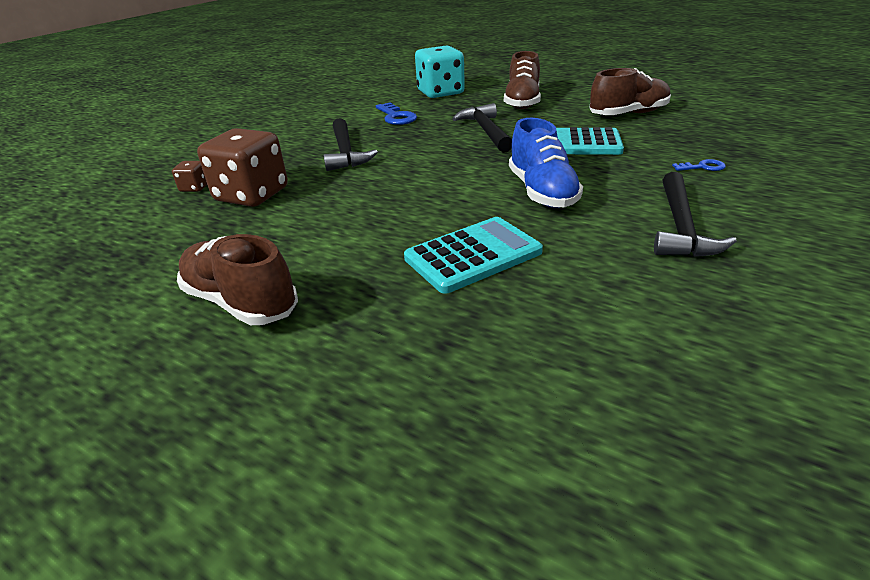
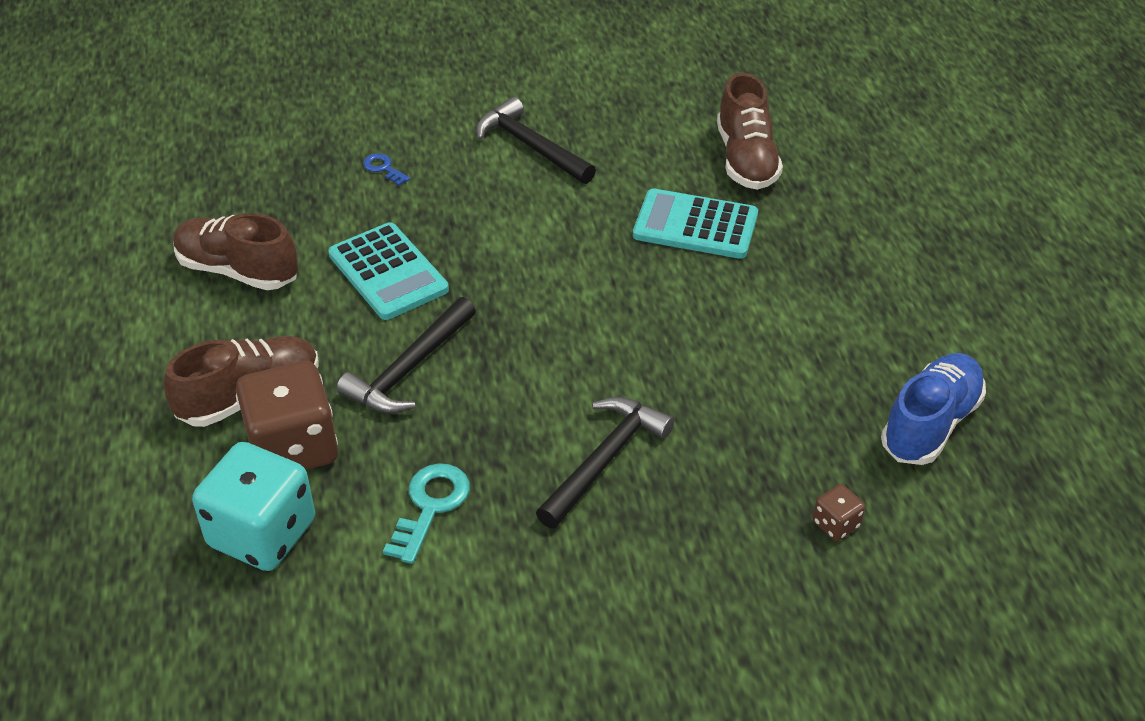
camera: 135 degrees left, 10 degrees up
brown shoe [177,234,298,325] -> brown shoe moved to [717,73,783,190]
brown dice [197,128,288,207] -> brown dice moved to [236,361,338,470]
blue key [376,102,417,125] -> turquoise key [383,463,470,564]
blue shoe [509,118,583,208] -> blue shoe moved to [881,353,986,465]
black hammer [654,172,737,257] -> black hammer turned 105 degrees counterclockwise [476,97,596,184]

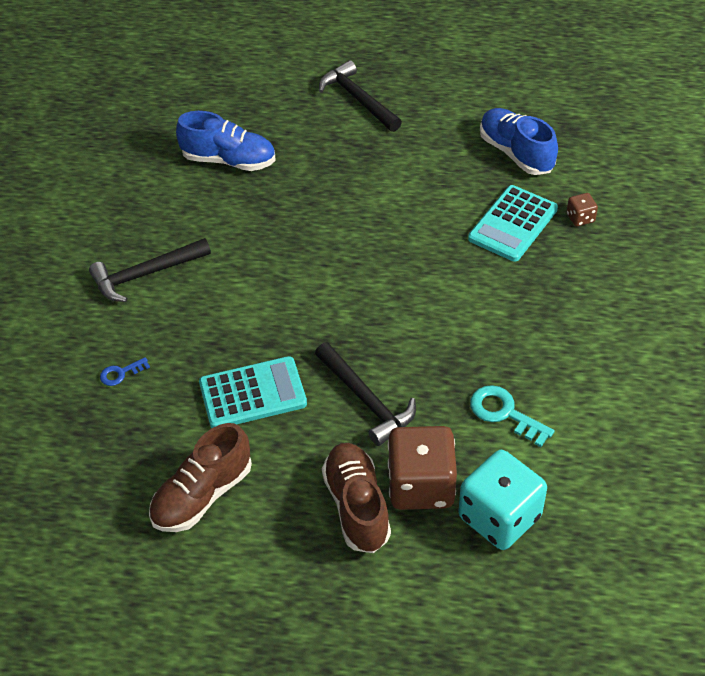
camera: 70 degrees left, 5 degrees up
black hammer [536,397,675,529] -> black hammer moved to [319,60,402,132]
turquoise calculator [633,188,758,259] -> turquoise calculator moved to [468,185,558,262]
brown shoe [717,73,783,190] -> blue shoe [176,111,276,171]

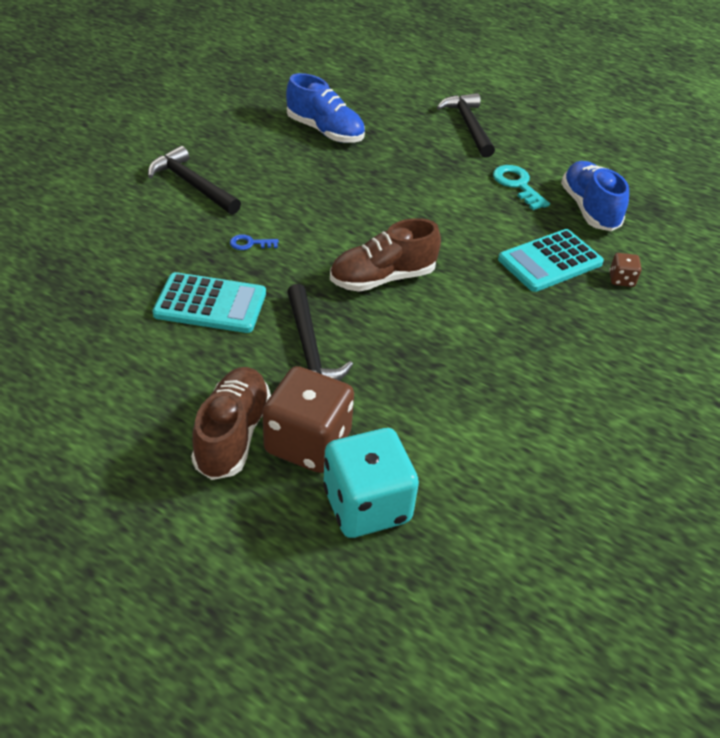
camera: 20 degrees right, 5 degrees down
black hammer [89,238,211,302] -> black hammer turned 45 degrees clockwise [148,146,241,214]
blue key [100,357,150,386] -> blue key moved to [230,234,279,250]
brown shoe [149,423,252,532] -> brown shoe moved to [330,218,441,292]
turquoise key [470,385,555,447] -> turquoise key moved to [493,165,550,210]

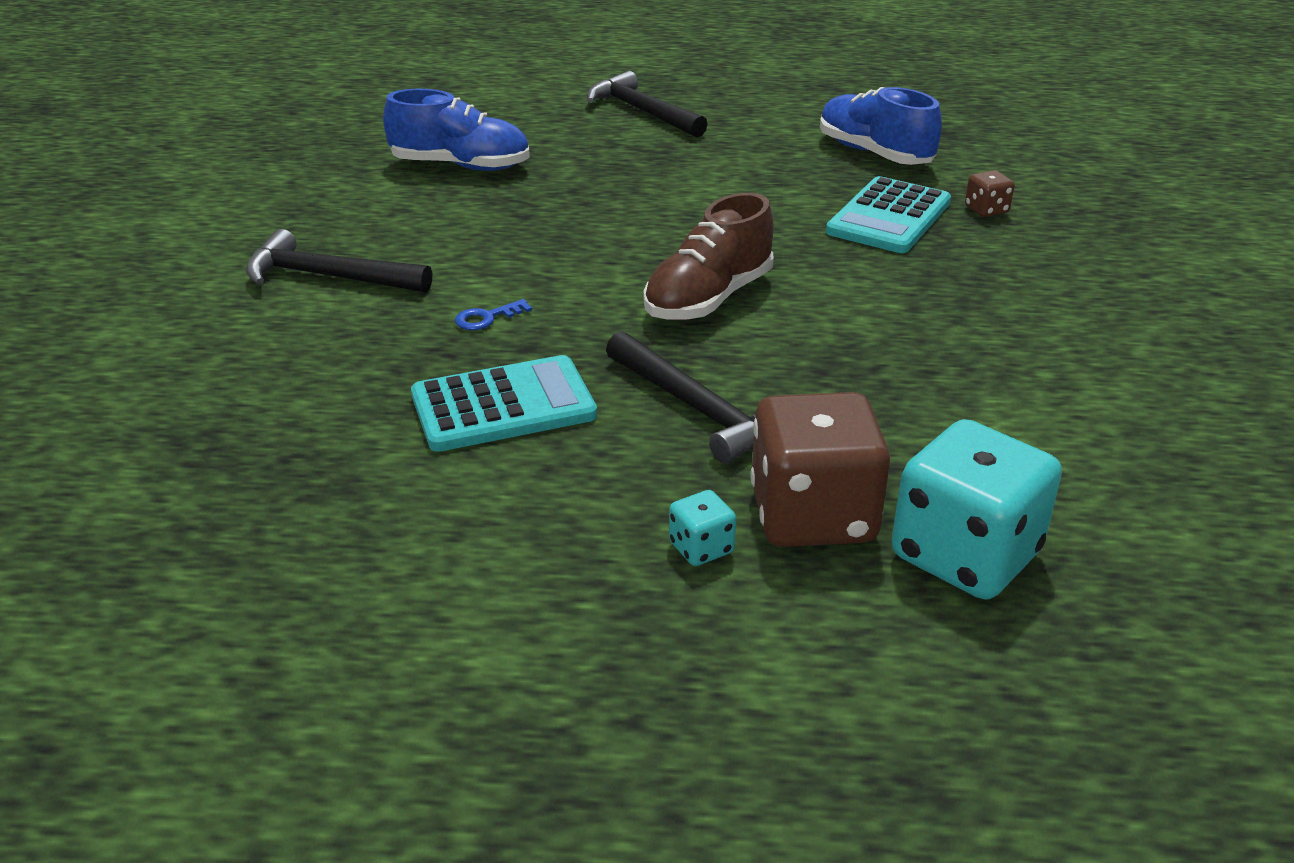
camera: 25 degrees left, 10 degrees down
brown shoe [191,367,271,480] -> turquoise dice [669,490,736,566]
turquoise key [493,165,550,210] -> none

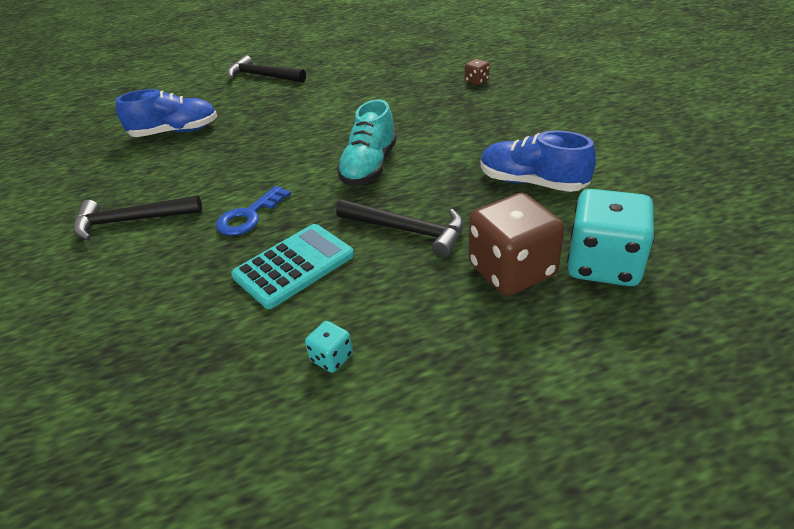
camera: 20 degrees left, 5 degrees up
blue key [455,299,532,330] -> blue key [216,186,291,236], size x1.73
brown shoe [644,193,774,320] -> turquoise shoe [337,99,397,186]
turquoise dice [669,490,736,566] -> turquoise dice moved to [305,321,353,373]
blue shoe [820,87,942,165] -> blue shoe moved to [481,131,596,192]
turquoise calculator [826,176,951,253] -> none

